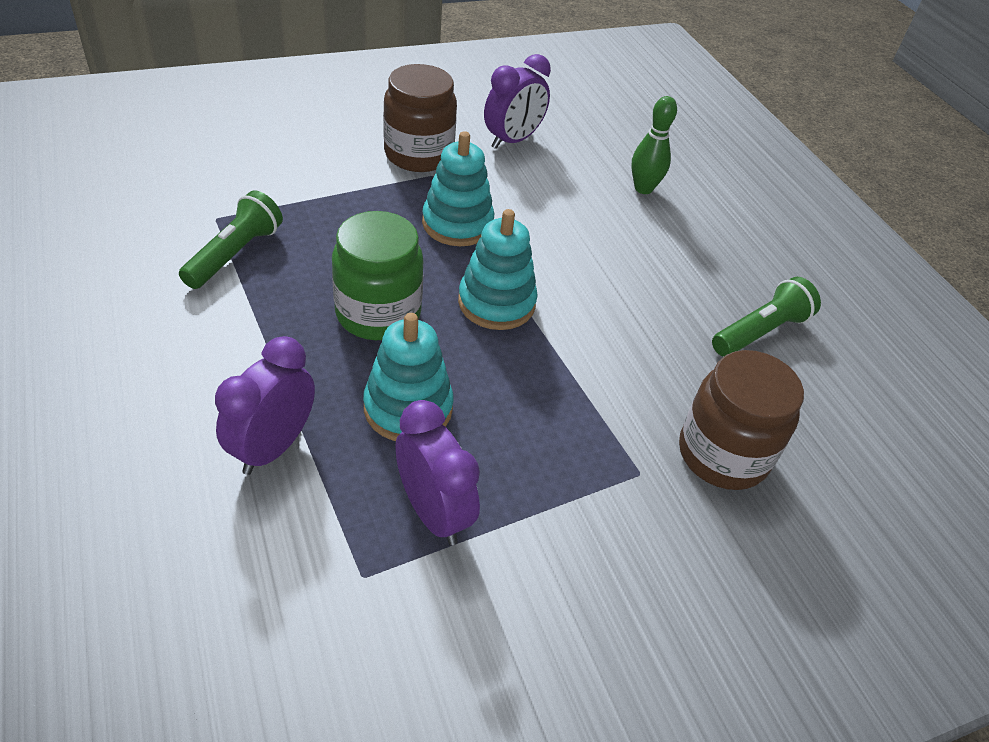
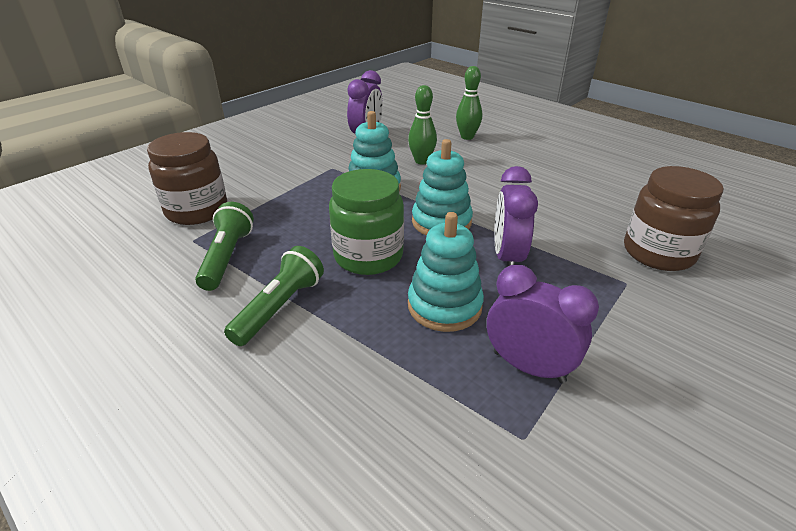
camera: 20 degrees left, 10 degrees down
purple clock [215,336,315,475] -> purple clock moved to [494,166,538,267]
brown jar [383,64,457,172] -> brown jar moved to [147,132,227,225]
green flashlight [712,277,821,357] -> green flashlight moved to [224,246,324,346]
none -> green bowling pin [408,85,437,165]

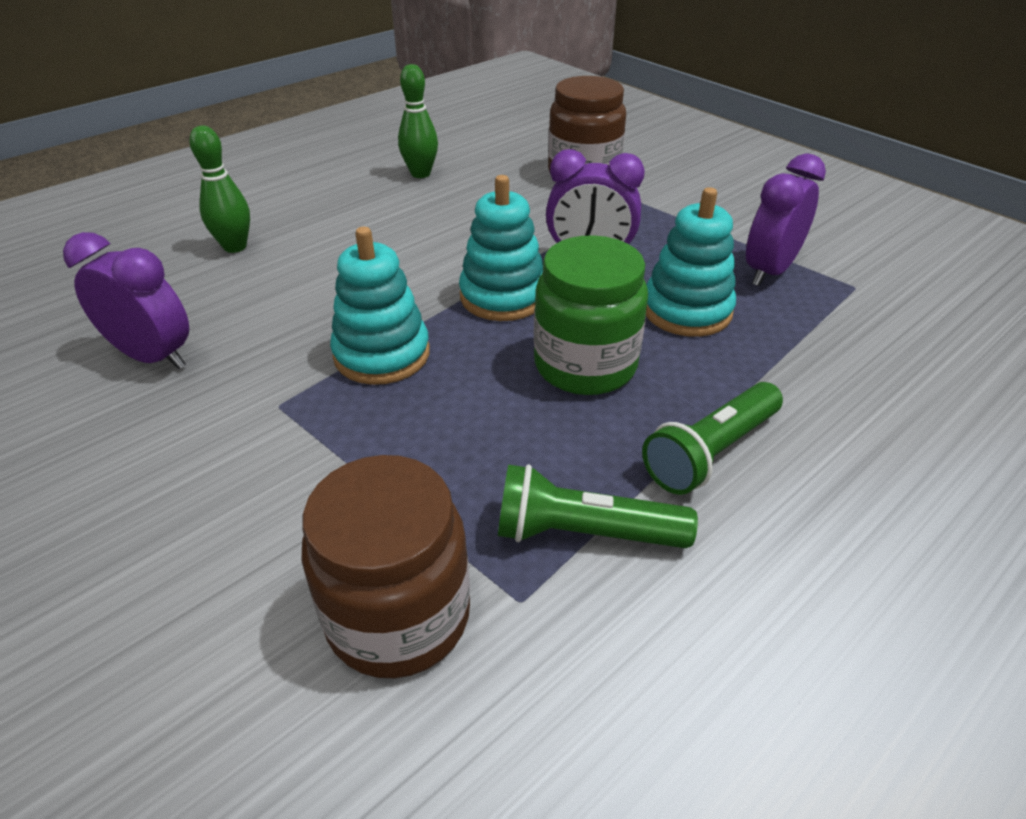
camera: 85 degrees left, 5 degrees up
green flashlight [224,246,324,346] -> green flashlight turned 75 degrees counterclockwise [642,382,783,495]
green bowling pin [408,85,437,165] -> green bowling pin moved to [398,64,438,178]

